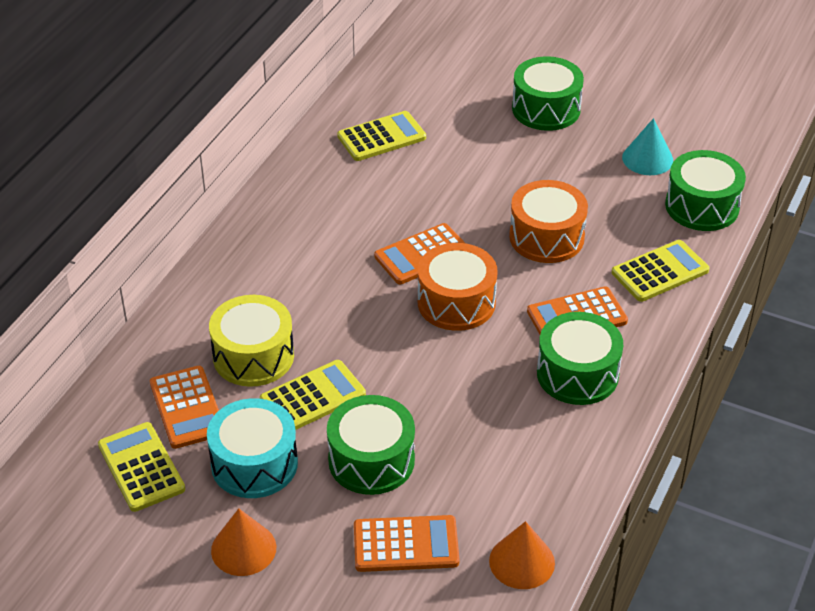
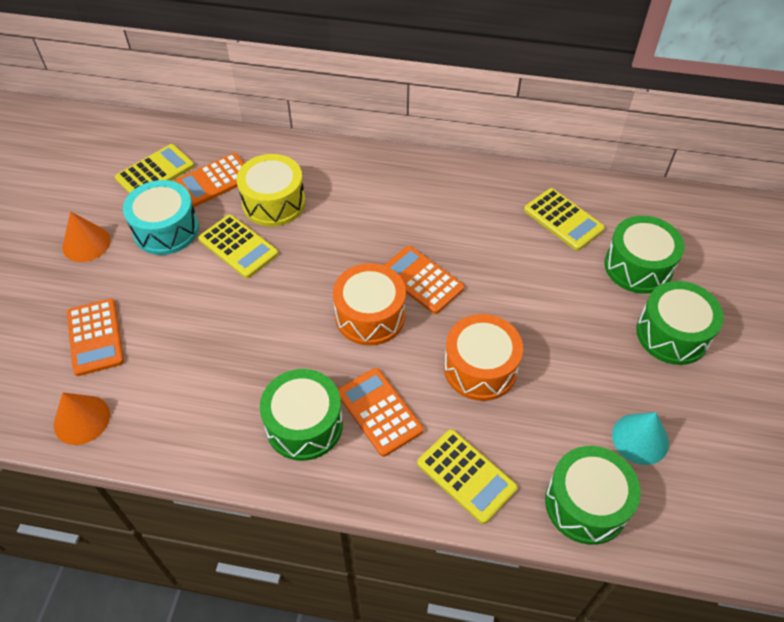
camera: 75 degrees right, 10 degrees up
green drum [327,395,415,495] -> green drum moved to [604,216,684,294]

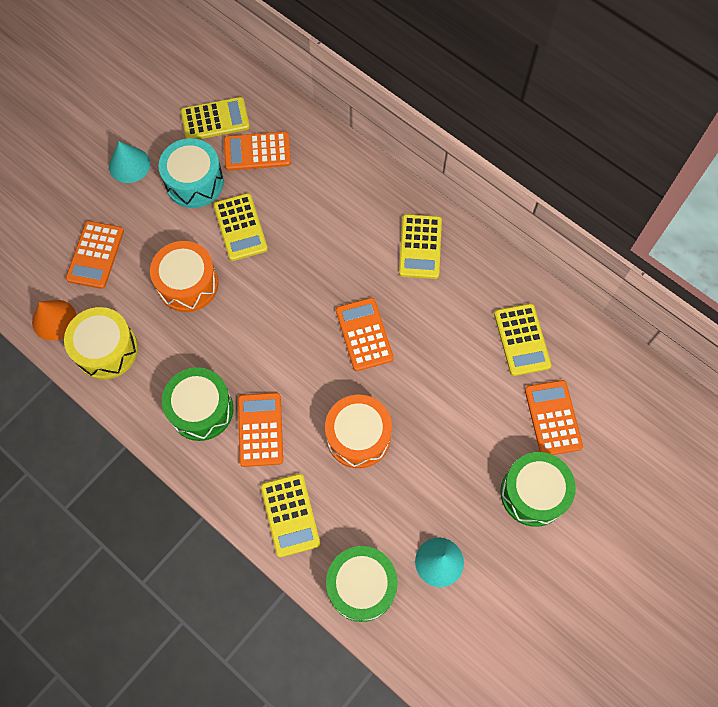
camera: 30 degrees right, 15 degrees up
orange cone [62,211,111,262] -> turquoise cone [109,141,150,183]
yellow drum [236,154,305,227] -> yellow drum moved to [64,307,138,380]
orange drum [333,263,406,346] -> orange drum moved to [150,241,219,312]
green drum [604,216,684,294] -> orange calculator [525,380,583,455]
none -> yellow calculator [399,214,442,279]

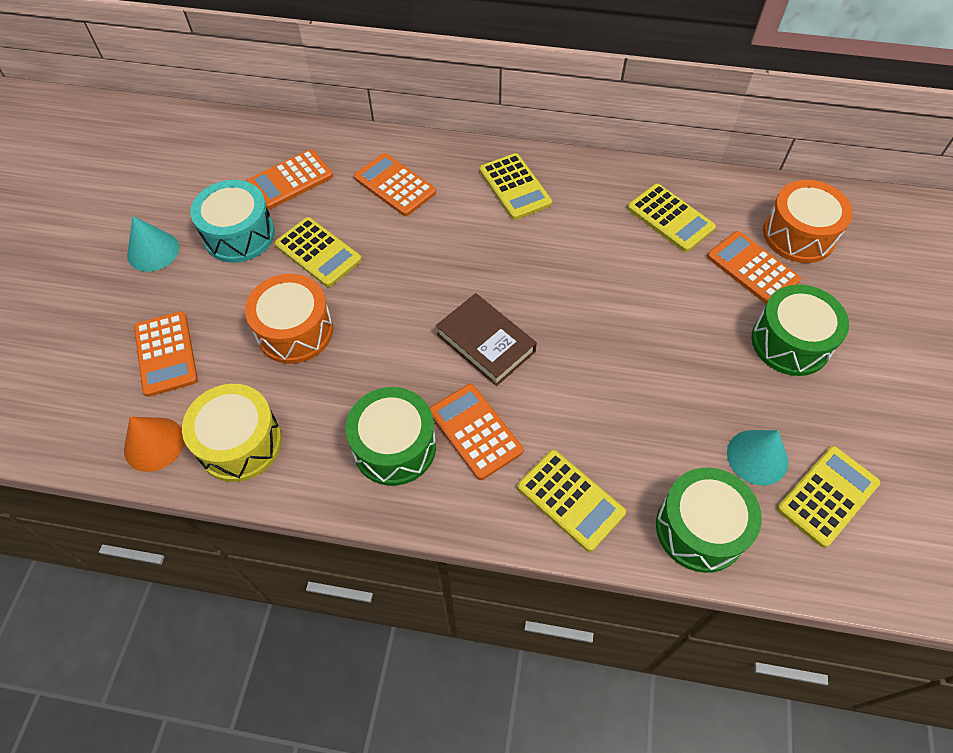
camera: 30 degrees left, 10 degrees down
yellow calculator [181,97,250,139] -> yellow calculator moved to [777,446,880,548]
orange drum [325,395,392,468] -> orange drum moved to [763,180,853,263]
orange calculator [336,298,394,371] -> orange calculator moved to [354,153,436,216]
none -> brown book [436,293,537,386]

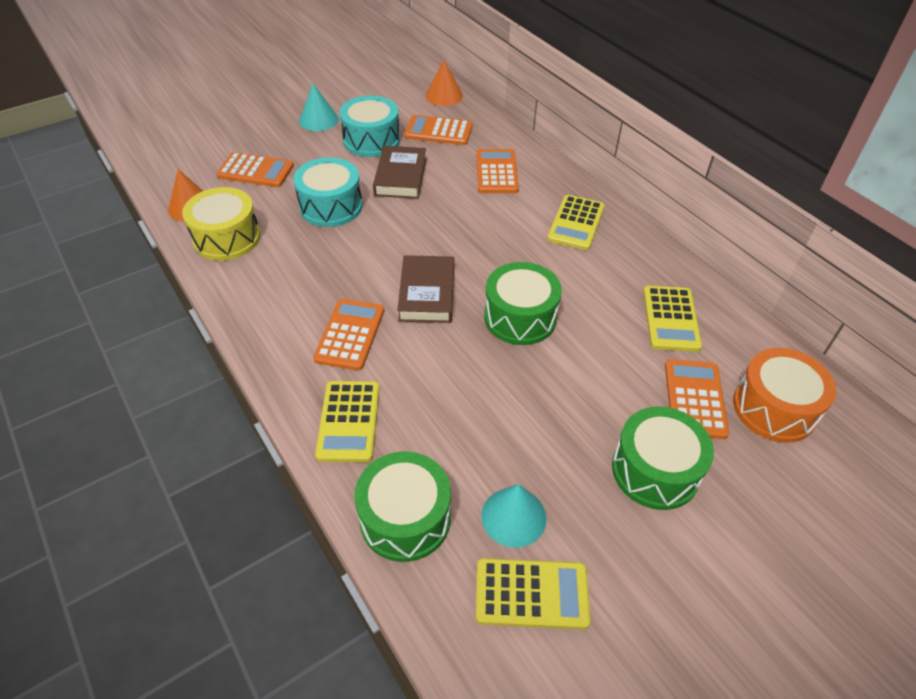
camera: 45 degrees right, 10 degrees down
orange calculator [134,311,198,397] -> orange calculator turned 105 degrees counterclockwise [216,152,294,187]
orange drum [245,274,333,364] -> turquoise drum [293,157,362,227]
yellow calculator [275,217,362,287] -> brown book [373,146,426,199]
green drum [346,387,436,486] -> green drum moved to [484,262,562,345]
none -> orange cone [425,60,463,106]

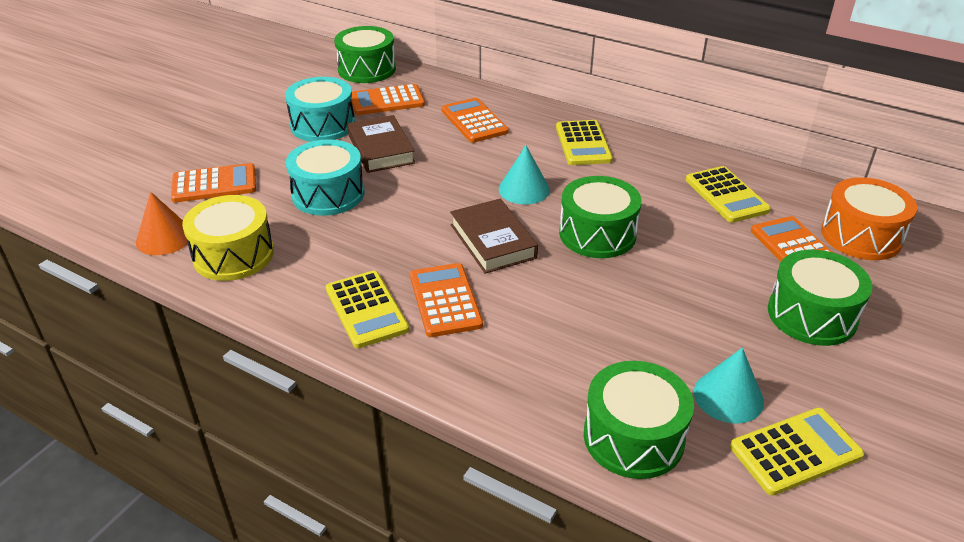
camera: 25 degrees left, 10 degrees down
turquoise cone [299,84,339,131] -> turquoise cone moved to [499,145,550,205]
yellow calculator [315,381,380,462] -> yellow calculator moved to [326,271,409,348]
orange cone [425,60,463,106] -> green drum [334,26,396,83]

